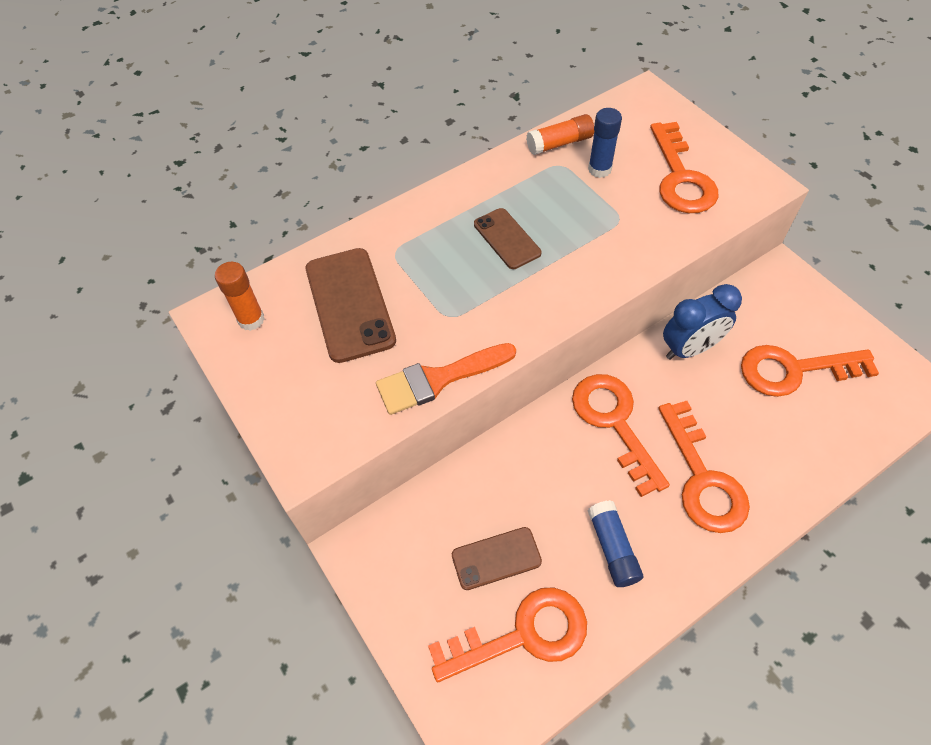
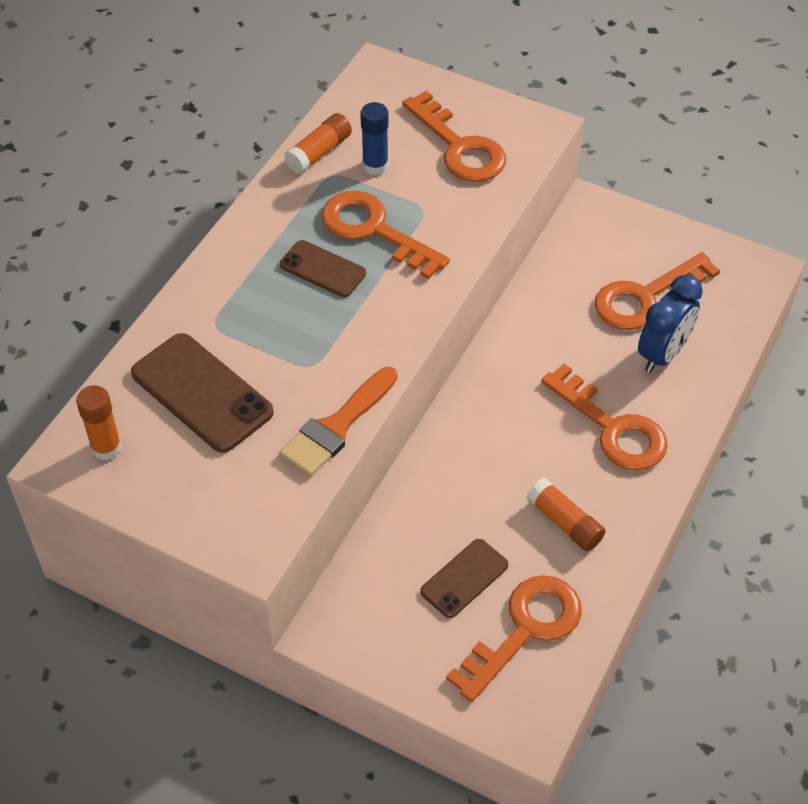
camera: 30 degrees left, 5 degrees down
orange key [572,374,670,497] -> orange key moved to [321,191,450,279]
blue glue stick [588,500,643,587] -> orange glue stick [527,478,605,551]
blue clock [663,284,742,360] -> blue clock moved to [638,275,703,373]

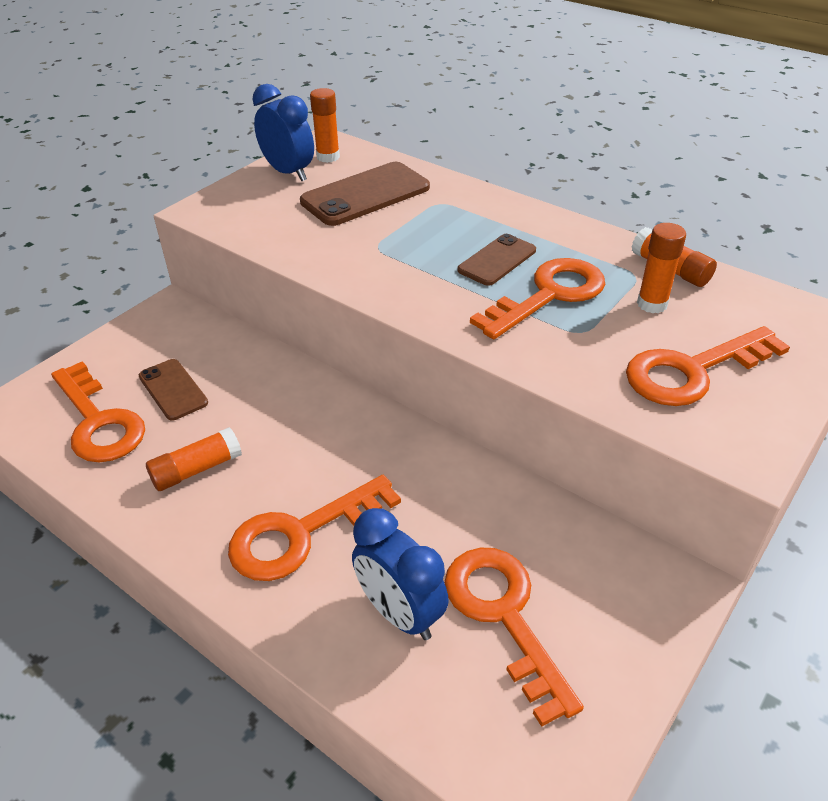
camera: 100 degrees right, 10 degrees down
orange brush [279,367,398,476] -> none
blue glue stick [360,102,389,175] -> orange glue stick [637,223,686,313]
none -> blue clock [252,84,314,181]

